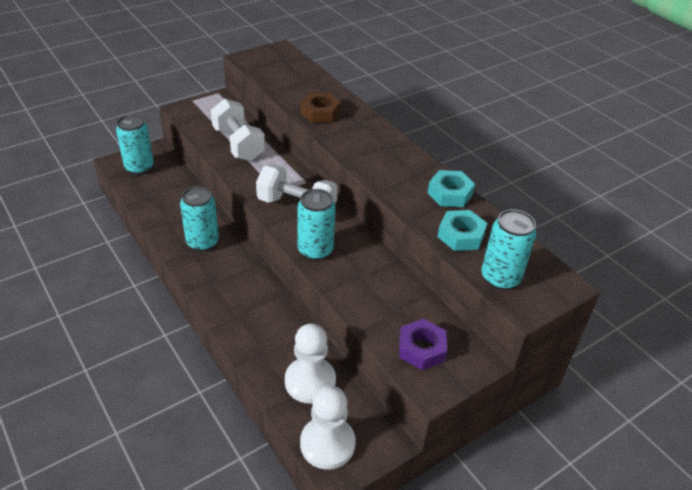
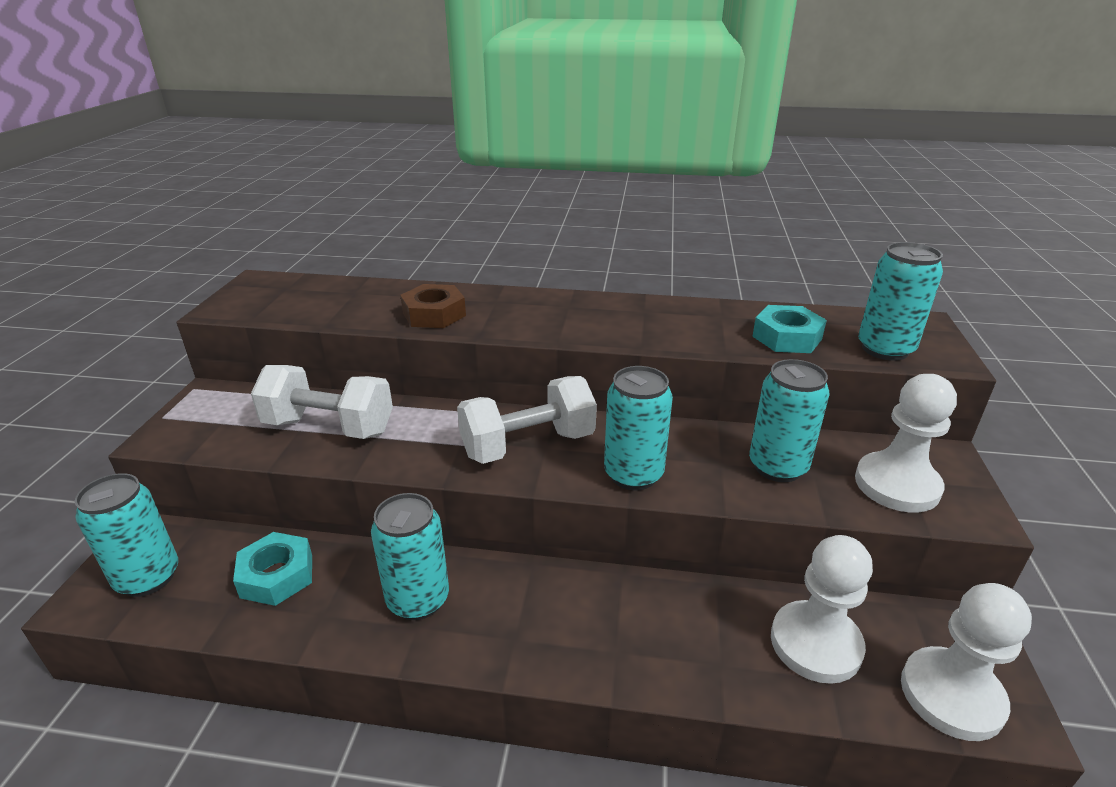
camera: 45 degrees left, 10 degrees down
purple nut [399,319,447,370] -> white pawn [855,374,957,513]
turquoise nut [428,170,475,207] -> turquoise nut moved to [233,532,312,606]
none -> turquoise can [749,359,830,482]

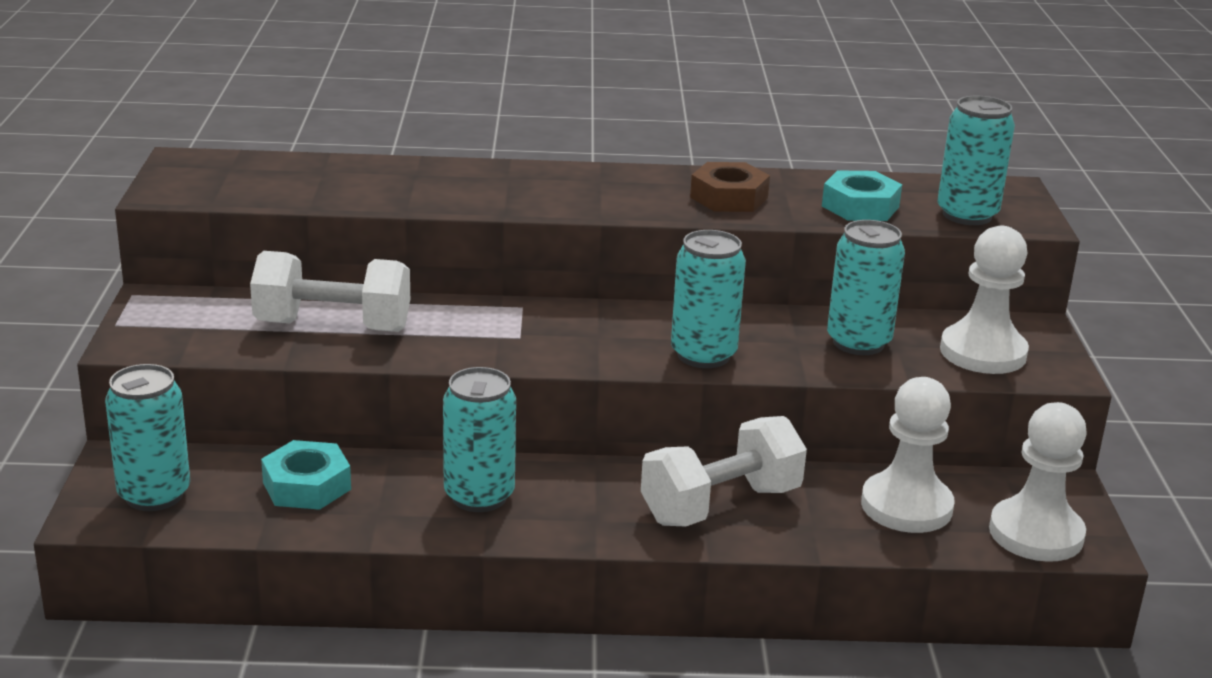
camera: 10 degrees left, 5 degrees down
brown nut [400,284,466,328] -> brown nut moved to [690,162,770,212]
white dumbbell [457,376,597,464] -> white dumbbell moved to [641,416,807,527]

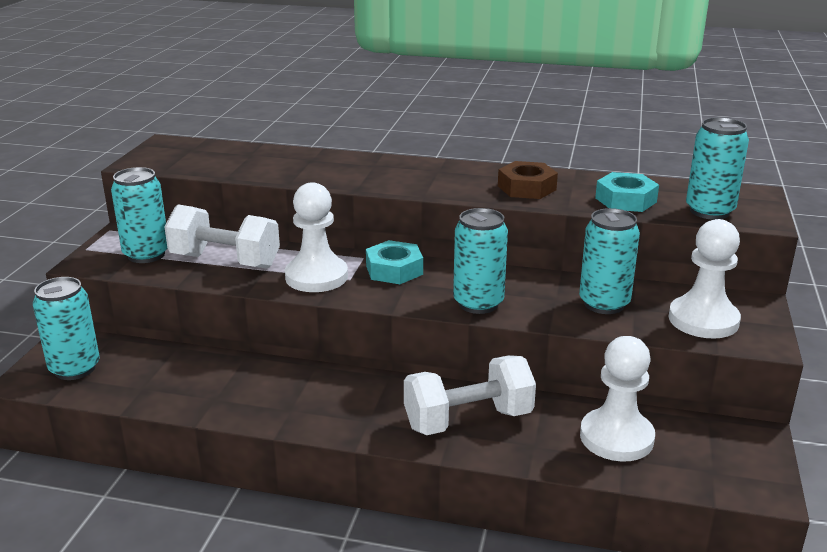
camera: 15 degrees right, 0 degrees up
turquoise nut [261,440,351,510] -> turquoise nut moved to [366,240,423,284]
turquoise can [443,367,516,512] -> turquoise can moved to [111,167,167,263]
white pawn [989,402,1087,562] -> white pawn moved to [285,182,348,292]

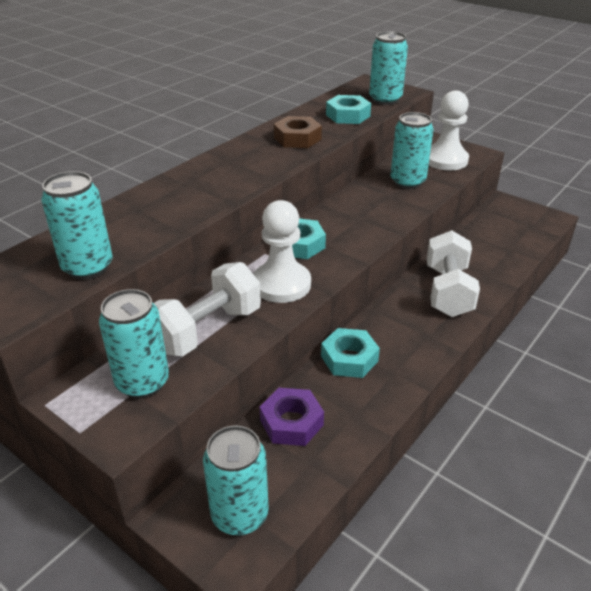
camera: 65 degrees left, 10 degrees up
turquoise can [453,208,508,314] -> turquoise can moved to [41,171,113,280]
white pawn [580,336,655,462] -> none
none -> purple nut [260,388,324,446]
none -> turquoise nut [321,328,380,378]

